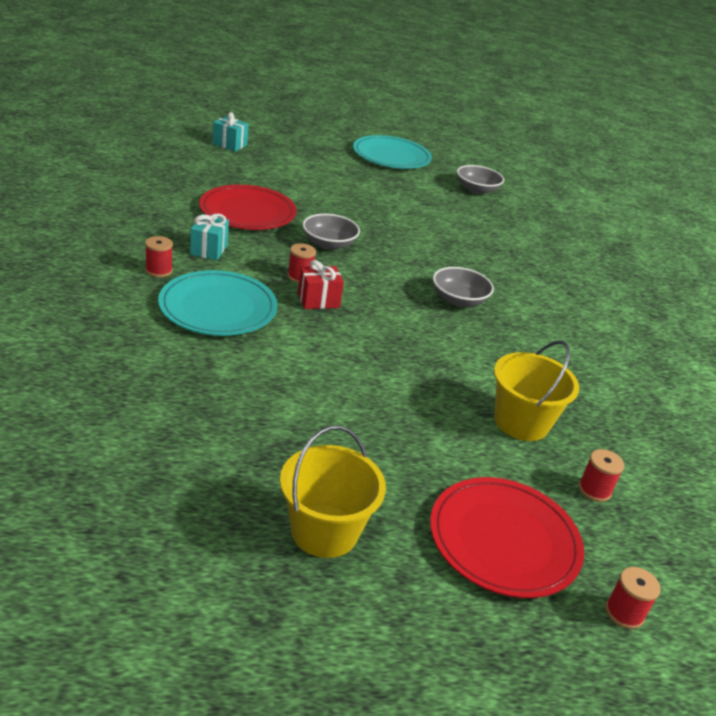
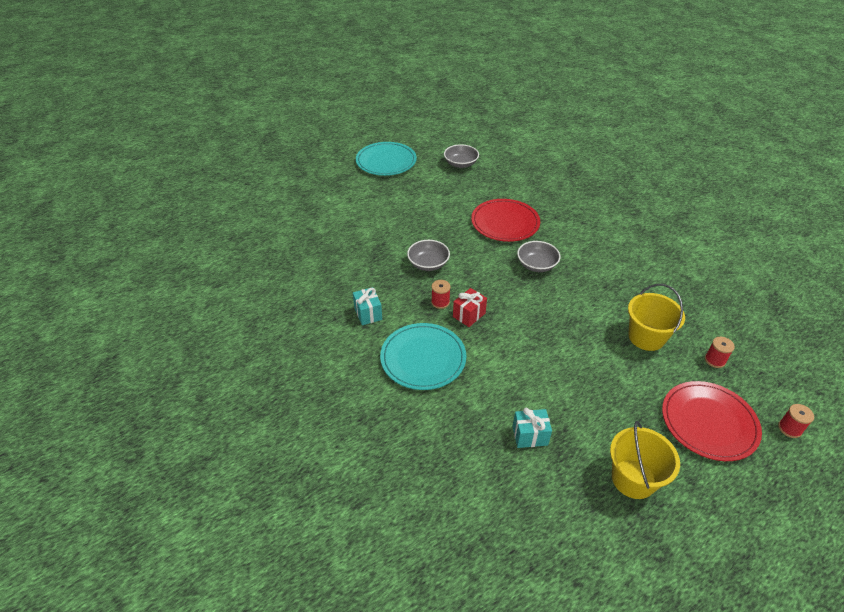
camera: 25 degrees left, 10 degrees up
red spool [145,236,173,277] -> none
red plate [199,185,297,230] -> red plate moved to [471,199,540,242]
turquoise gift [212,112,249,152] -> turquoise gift moved to [512,408,552,448]

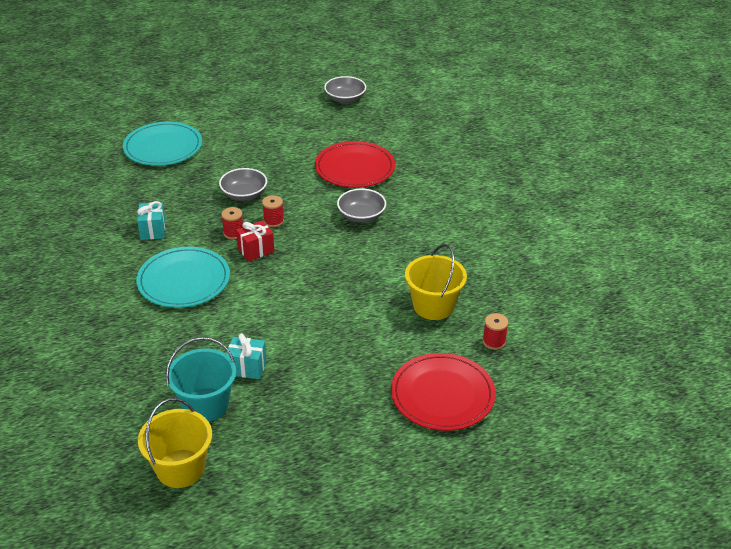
camera: 15 degrees right, 5 degrees down
turquoise plate [356,142,417,176] -> turquoise plate moved to [123,122,202,166]
yellow bucket [610,421,680,499] -> yellow bucket moved to [138,398,212,488]
red spool [778,404,814,438] -> red spool moved to [262,195,284,227]
none -> turquoise bucket [166,337,236,422]

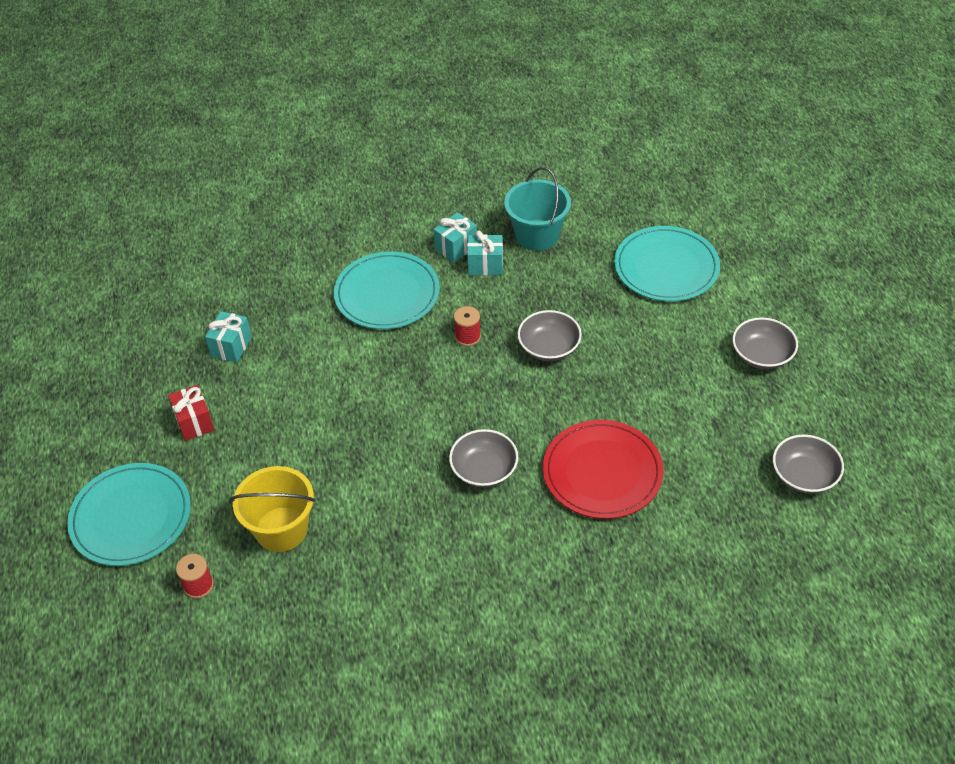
camera: 100 degrees right, 10 degrees up
yellow bucket [138,398,212,488] -> none
turquoise bucket [166,337,236,422] -> turquoise bucket moved to [504,167,571,251]
red gift [236,221,274,261] -> red gift moved to [168,385,214,441]
red spool [262,195,284,227] -> none
red plate [391,353,496,431] -> turquoise plate [67,463,191,566]
none -> turquoise gift [434,212,477,262]
none -> grey bowl [732,317,798,369]

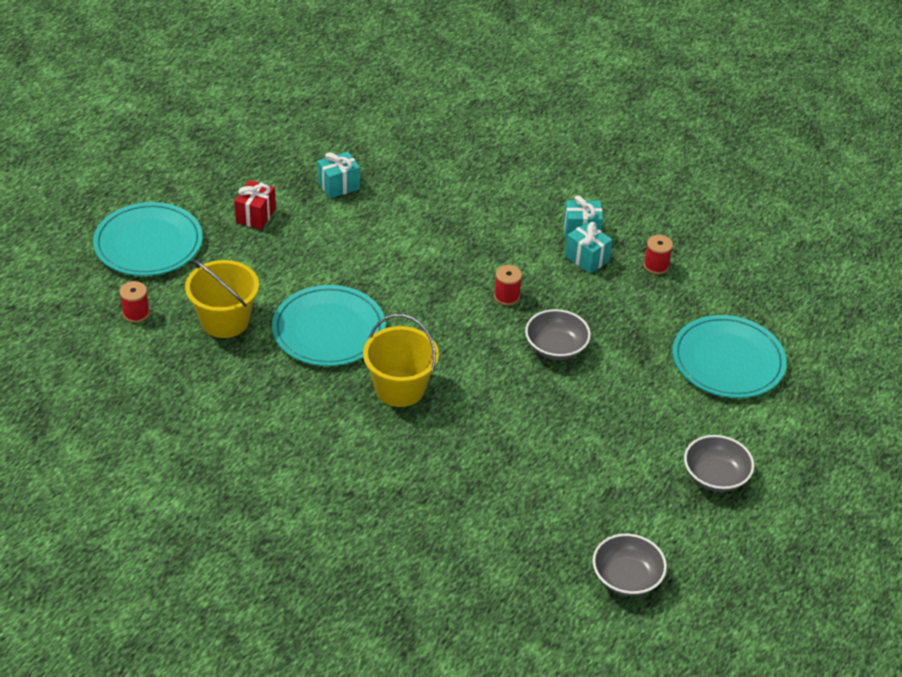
camera: 40 degrees right, 5 degrees down
turquoise plate [334,251,440,329] -> turquoise plate moved to [272,285,386,366]
grey bowl [449,429,518,488] -> yellow bucket [363,314,439,407]
turquoise bucket [504,167,571,251] -> red spool [644,235,673,275]
red plate [543,420,664,519] -> none

